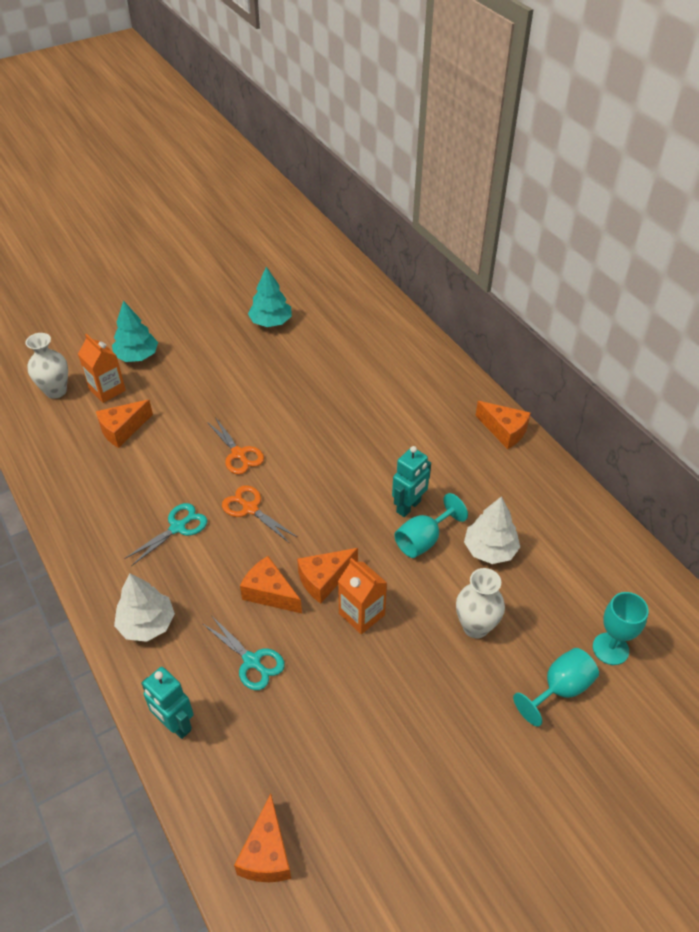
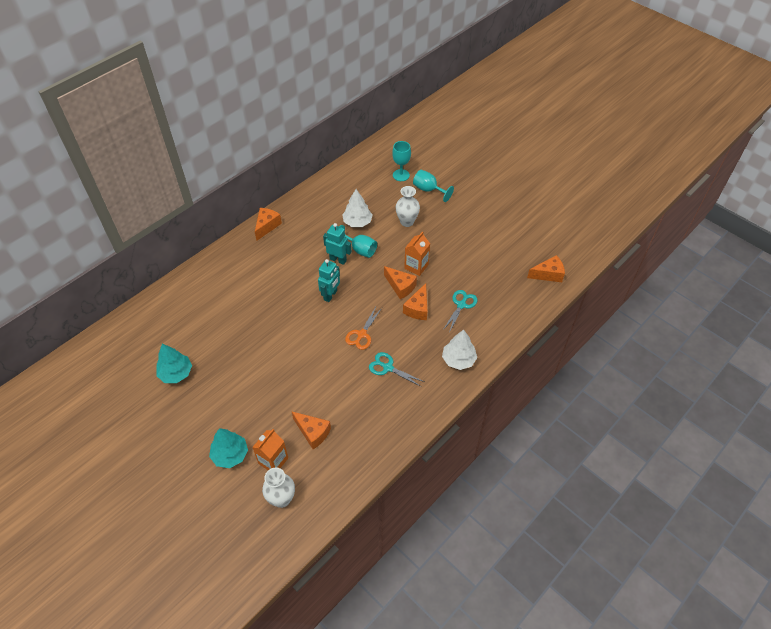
camera: 105 degrees left, 5 degrees up
turquoise robot [141,667,194,739] -> turquoise robot moved to [318,259,340,302]
orange scissors [207,417,264,475] -> none

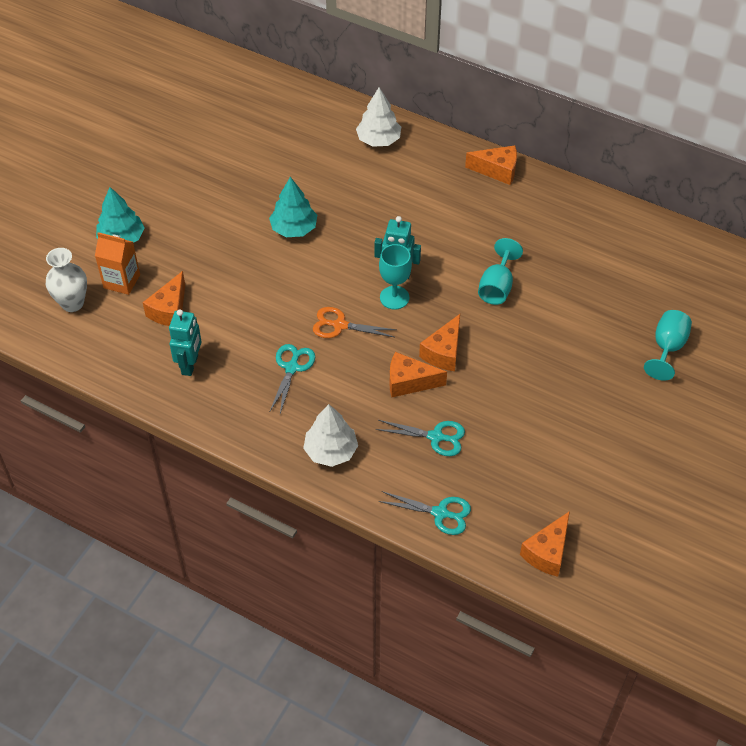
camera: 75 degrees right, 0 degrees up
turquoise tree [156,344,192,383] -> turquoise tree moved to [269,177,317,237]
turquoise robot [323,223,352,265] -> turquoise robot moved to [169,309,202,376]
white tree [342,189,372,227] -> white tree moved to [356,87,401,147]
turquoise goblet [392,141,411,181] -> turquoise goblet moved to [379,244,412,310]
white vase [395,186,420,227] -> none
orange carton [404,231,430,276] -> none
orange cheese [527,255,565,282] -> orange cheese turned 60 degrees clockwise [520,511,570,577]
none -> turquoise scissors [378,491,471,535]

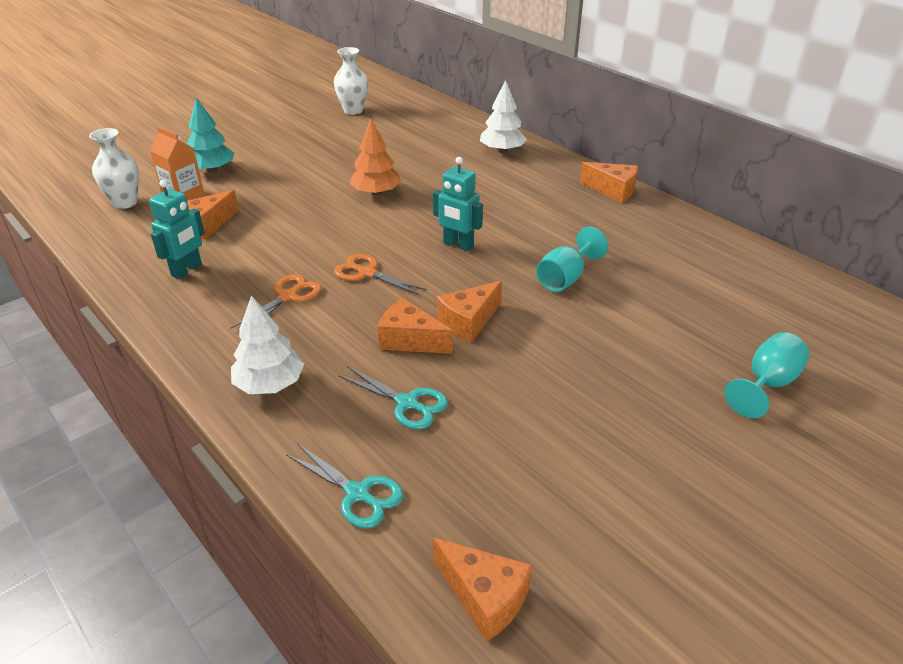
camera: 20 degrees right, 15 degrees down
turquoise tree [269,177,317,237] -> orange tree [349,118,401,196]
turquoise scissors [269,344,315,413] -> orange scissors [230,274,321,329]
turquoise goblet [379,244,412,310] -> none
orange cheese [520,511,570,577] -> orange cheese turned 105 degrees counterclockwise [433,538,532,641]
none -> white vase [334,47,368,115]

